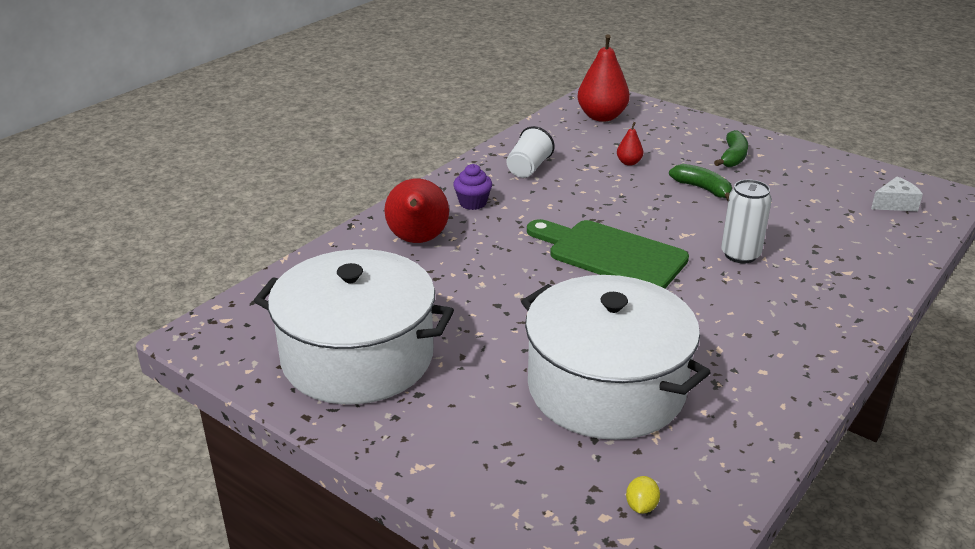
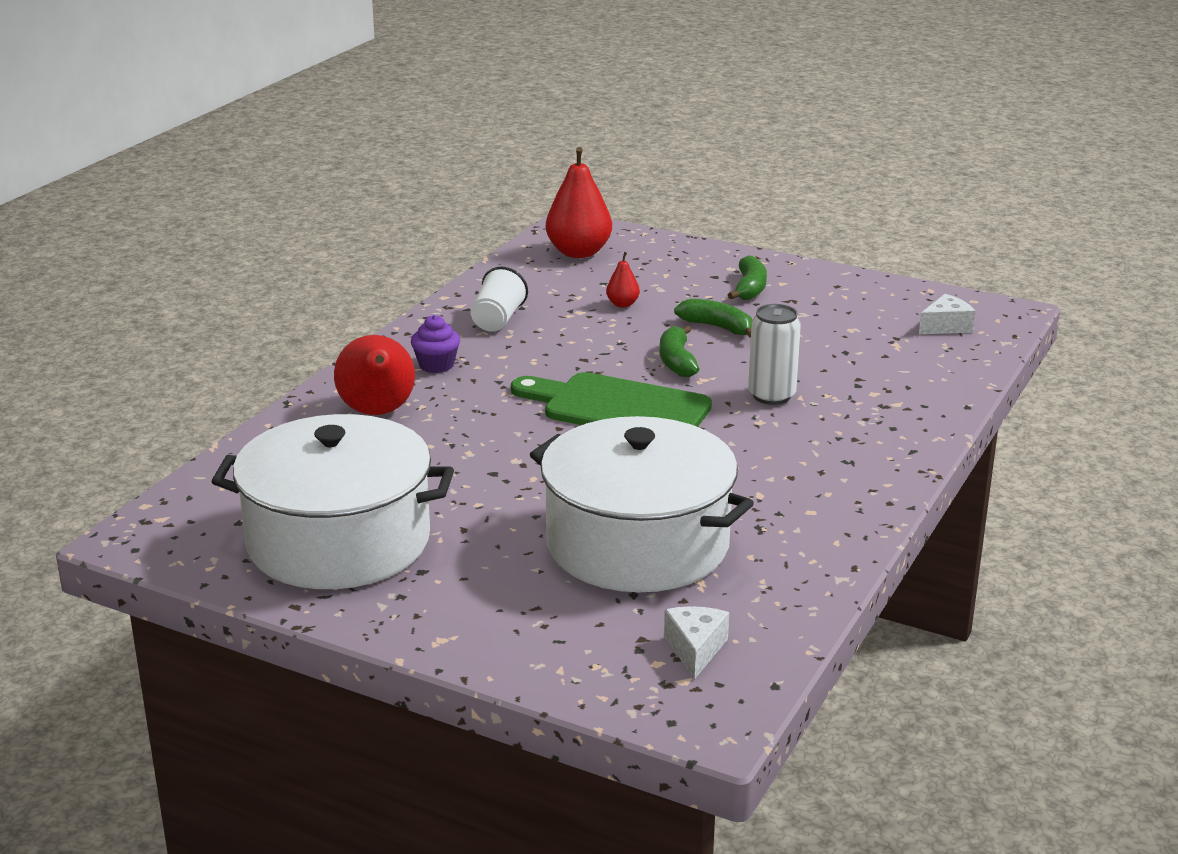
camera: 10 degrees left, 5 degrees down
yellow lemon [626,476,660,514] -> white cheese [664,606,729,679]
none -> green banana [660,325,699,377]

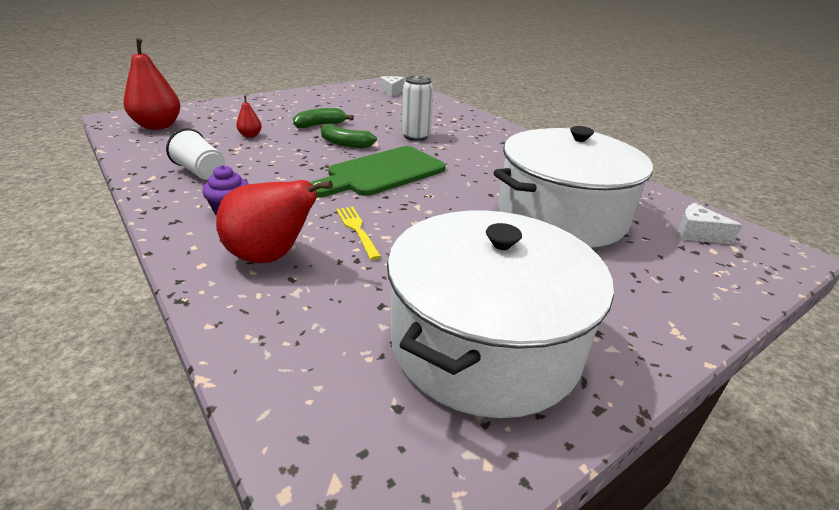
camera: 65 degrees left, 5 degrees up
green banana [728,256,767,300] -> none
none -> yellow fork [336,207,381,260]

